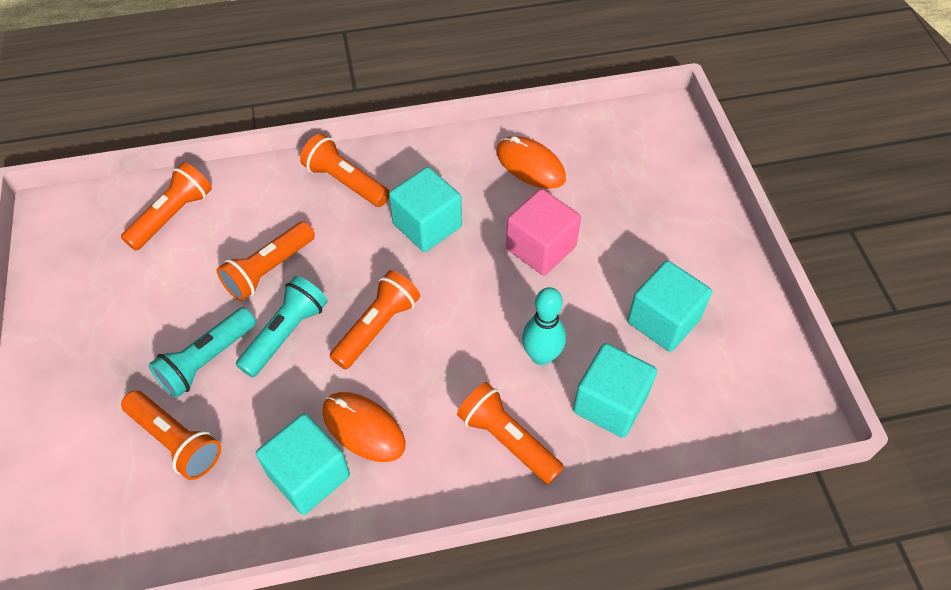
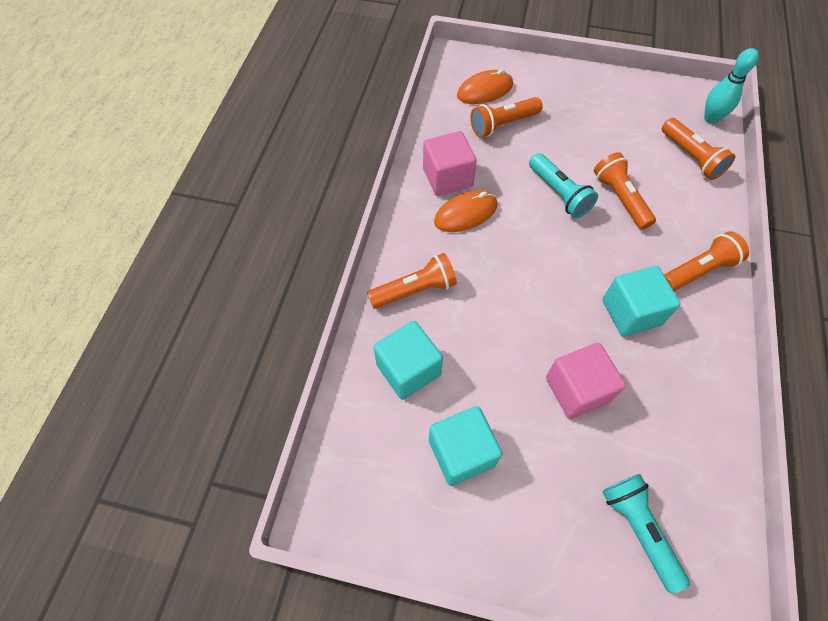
camera: 115 degrees right, 5 degrees up
turquoise flashlight [148,307,256,398] -> turquoise flashlight moved to [602,474,690,593]
turquoise cube [256,413,350,515] -> pink cube [423,131,477,196]
orange flashlight [330,270,420,369] -> none
orange mouse [496,136,566,189] -> orange mouse moved to [457,69,513,104]
turquoise bowling pin [522,287,566,365] -> turquoise bowling pin moved to [704,48,759,124]

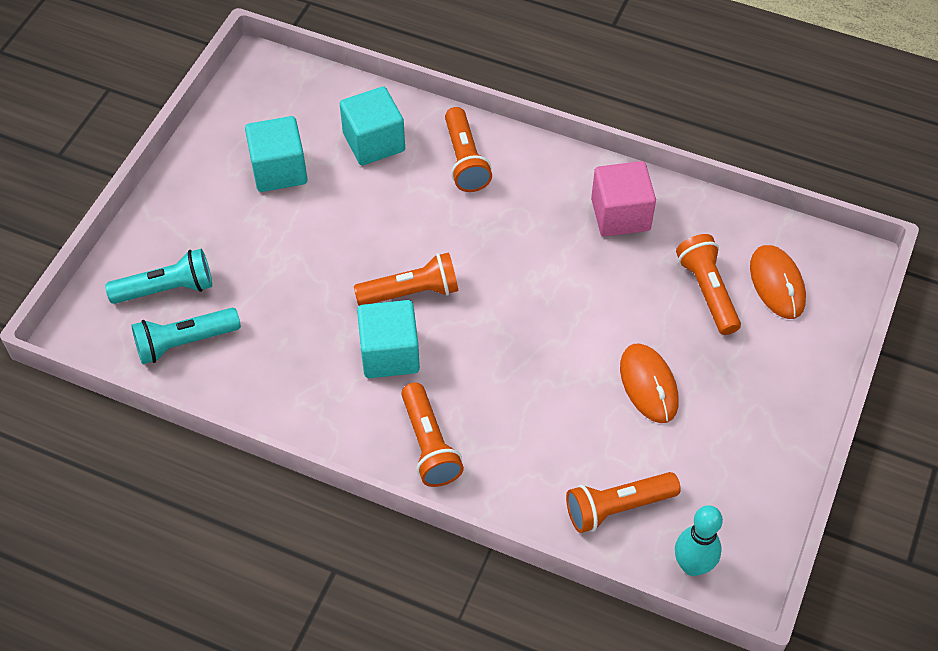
camera: 100 degrees right, 5 degrees down
orange mouse [434,190,497,232] -> orange mouse moved to [620,343,678,423]
turquoise flashlight [529,153,598,218] -> turquoise flashlight moved to [131,308,241,364]
pink cube [546,343,626,419] -> none
orange flashlight [594,152,656,230] -> orange flashlight moved to [354,252,459,306]

